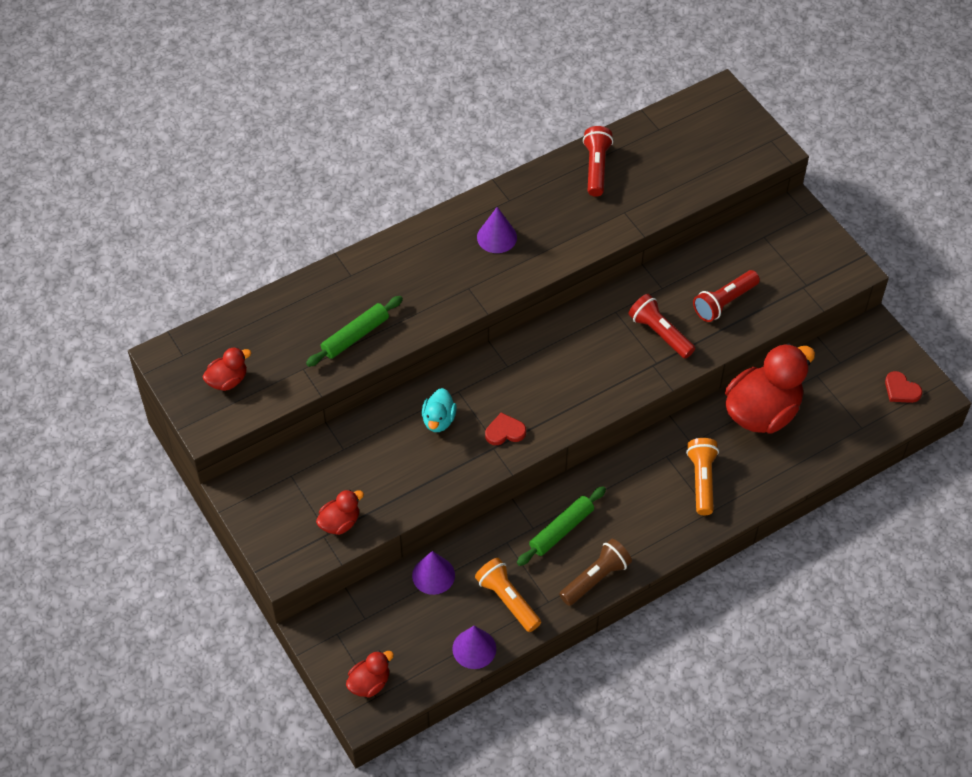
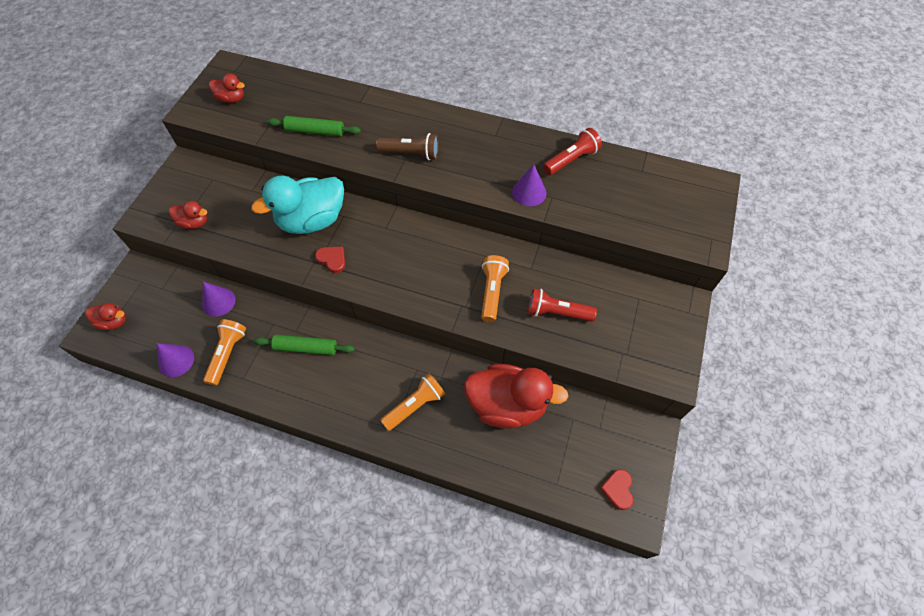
camera: 50 degrees right, 5 degrees up
turquoise duck [422,388,457,432] -> turquoise duck [251,176,344,234], size x2.10
purple cone [477,207,517,253] -> purple cone moved to [512,164,546,206]
brown flashlight [559,539,632,606] -> brown flashlight moved to [376,133,439,160]
red flashlight [629,294,695,359] -> orange flashlight [481,255,509,322]

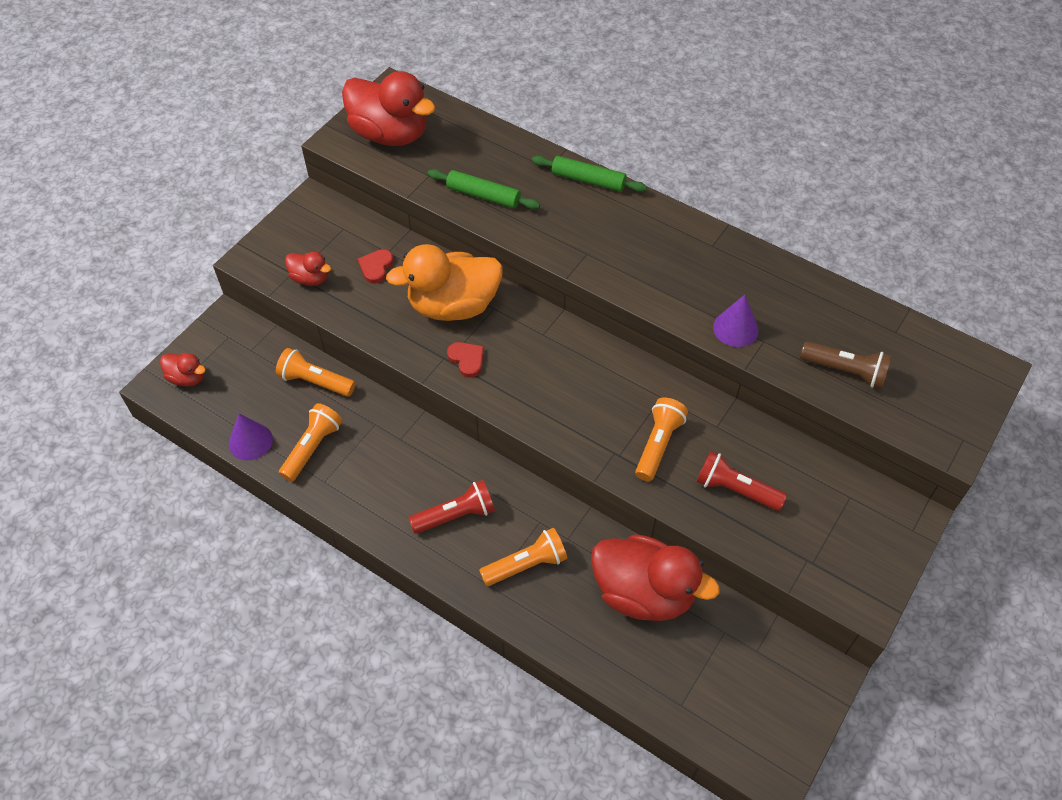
camera: 15 degrees right, 5 degrees down
purple cone [202,282,236,317] -> orange flashlight [276,348,355,397]
red duck [209,73,245,103] -> red duck [342,71,436,146], size x2.10
turquoise duck [251,176,344,234] -> orange duck [386,244,503,321]
green rolling pin [254,335,355,355] -> green rolling pin moved to [532,156,647,192]
brown flashlight [376,133,439,160] -> brown flashlight moved to [800,341,892,389]
red flashlight [543,128,602,175] -> red flashlight moved to [409,480,495,534]
red heart [600,469,633,510] -> red heart moved to [358,249,394,284]

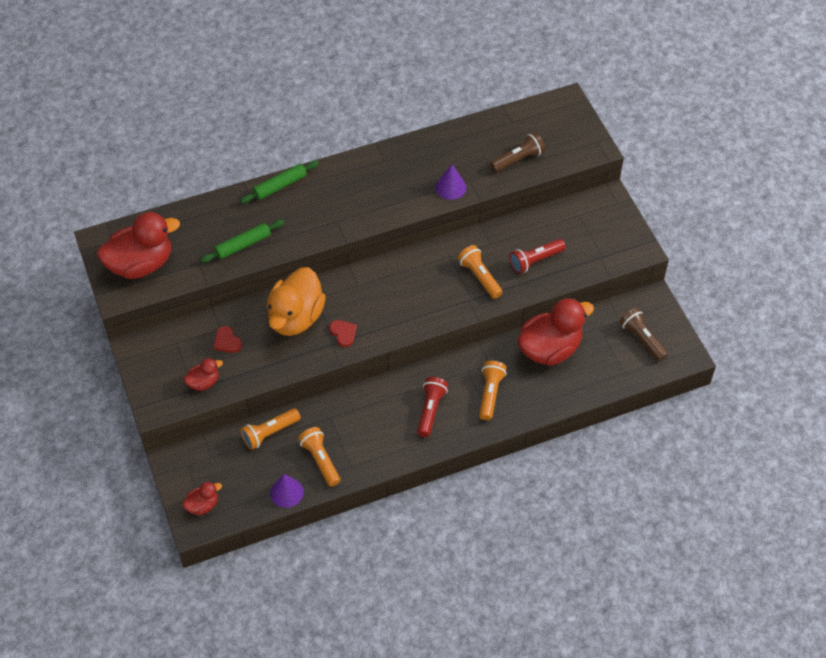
camera: 55 degrees left, 0 degrees up
red heart [447,342,484,378] -> red heart turned 60 degrees clockwise [329,320,357,347]
none -> brown flashlight [620,308,668,361]

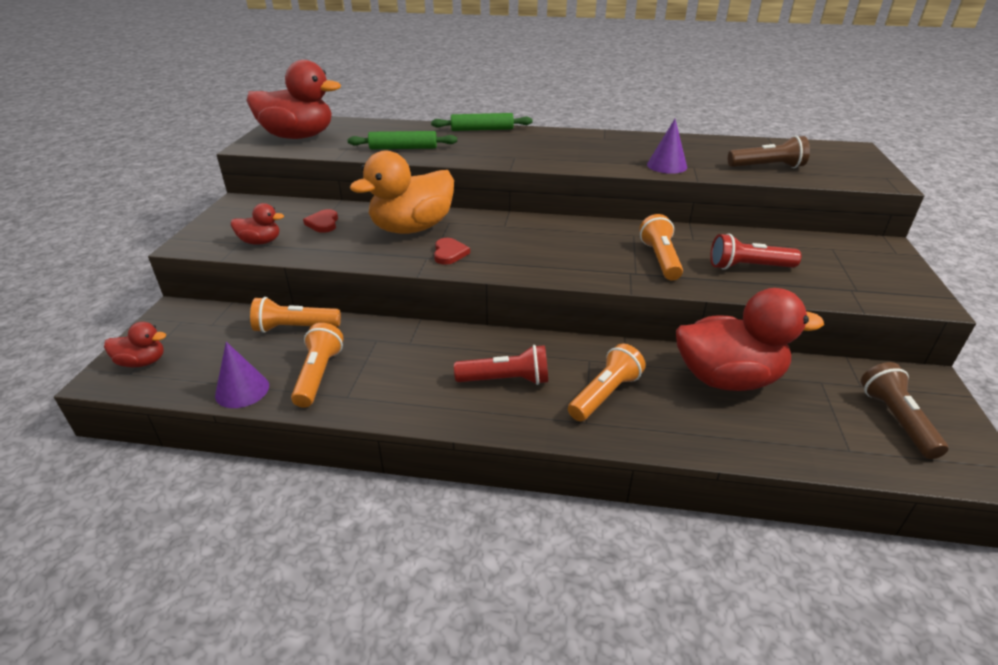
camera: 30 degrees right, 20 degrees down
red flashlight [417,377,448,437] -> red flashlight turned 45 degrees clockwise [454,345,548,385]

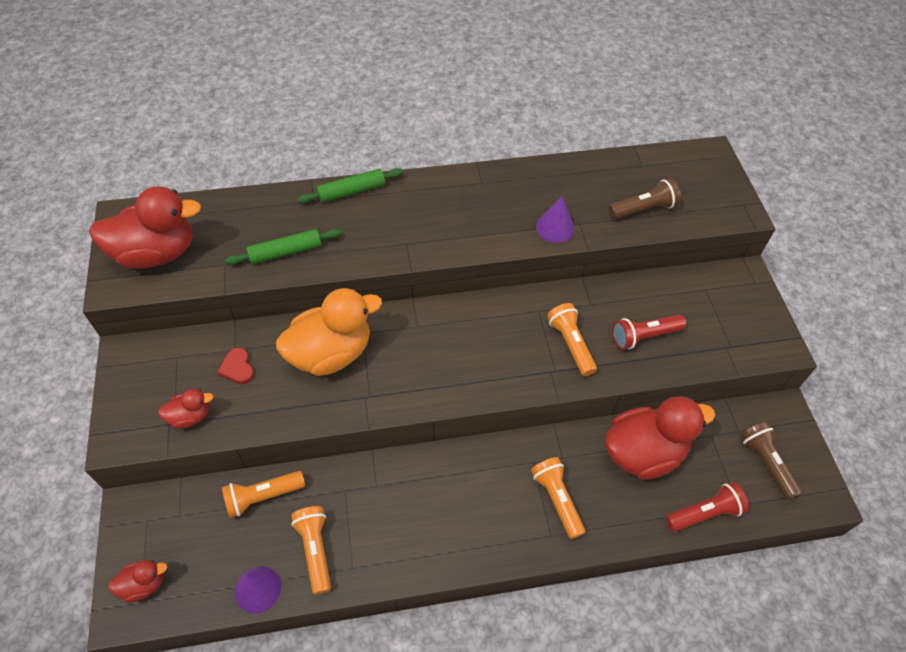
camera: 20 degrees left, 20 degrees up
orange duck [350,151,454,234] -> orange duck turned 150 degrees counterclockwise [276,288,382,376]
red heart [434,238,470,265] -> none
red flashlight [454,345,548,385] -> red flashlight moved to [666,482,749,532]
orange flashlight [568,343,646,421] -> orange flashlight turned 45 degrees counterclockwise [531,457,586,539]

